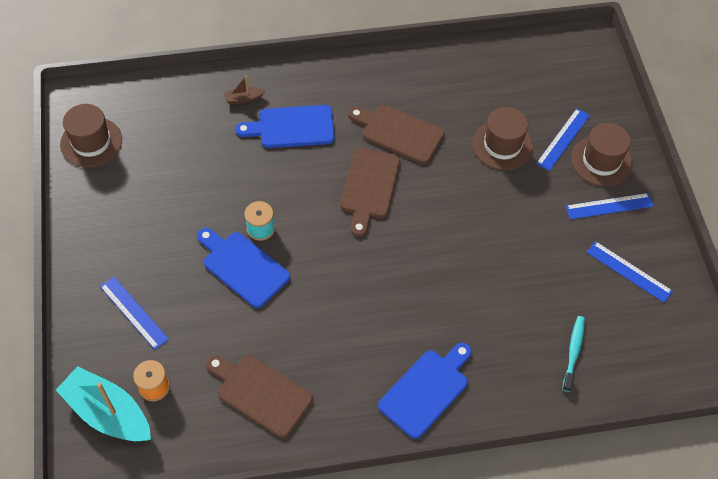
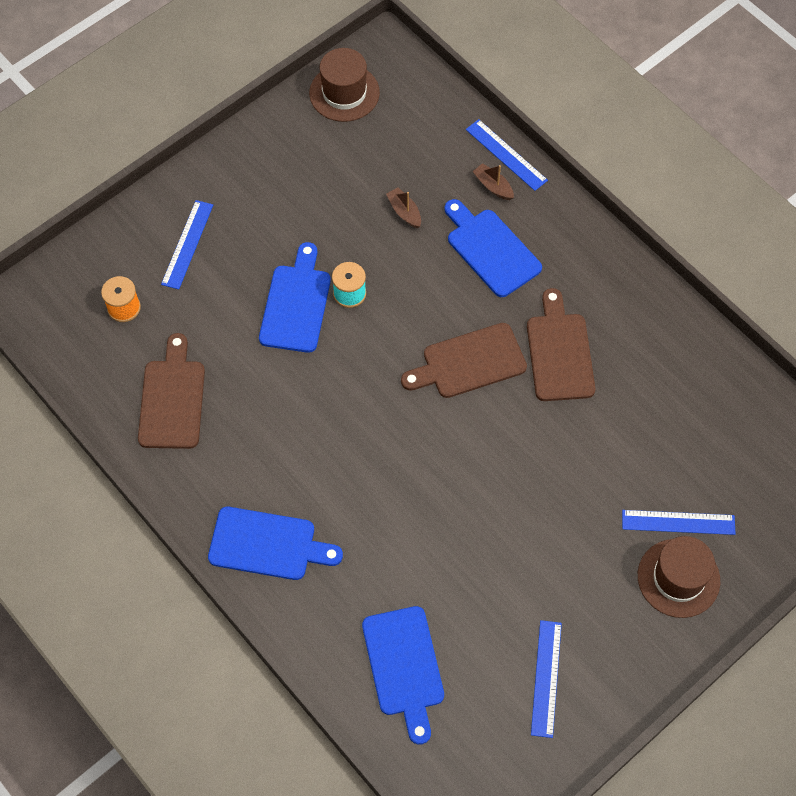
camera: 60 degrees right, 5 degrees up
turquoise boat [56,366,151,441] -> none
brown hat [472,107,533,170] -> none
turquoise toothbrush [562,316,585,392] -> blue cutting board [362,606,444,745]
blue ruler [566,193,654,219] -> blue ruler moved to [466,119,548,191]
none -> brown boat [386,187,421,228]

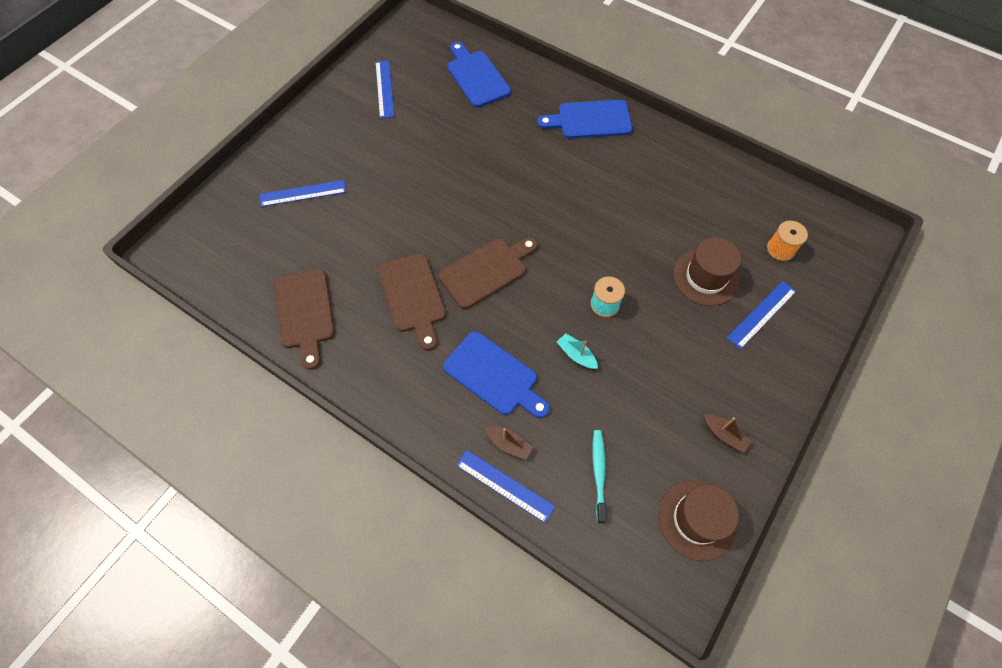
camera: 165 degrees right, 0 degrees up
brown cutting board [138,333,205,449] -> brown cutting board moved to [275,269,335,370]
blue ruler [161,200,213,290] -> blue ruler turned 45 degrees clockwise [727,281,796,349]
blue cutting board [259,242,331,353] -> none
brown boat [386,187,421,228] -> brown boat moved to [704,414,751,453]
brown hat [638,536,720,618] -> brown hat moved to [673,237,741,306]
none -> turquoise boat [557,333,598,369]
none -> turquoise toothbrush [592,430,607,523]

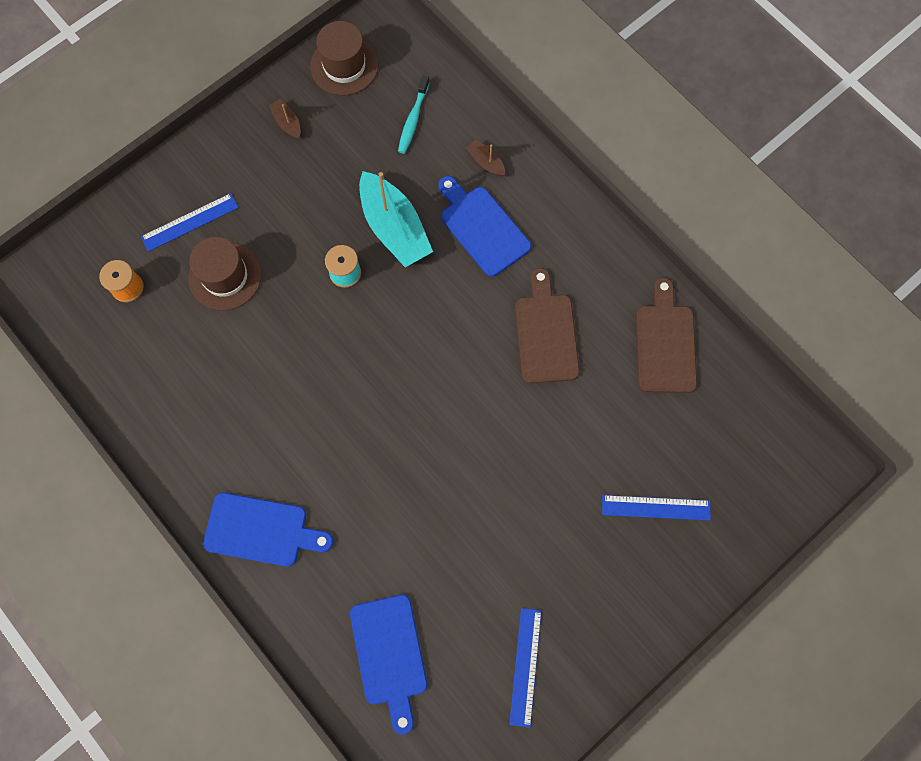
camera: 165 degrees left, 10 degrees up
brown cutting board [438,237,538,309] -> none
blue ruler [456,450,555,523] -> none
turquoise boat [557,333,598,369] -> turquoise boat [359,171,433,267], size x2.23

